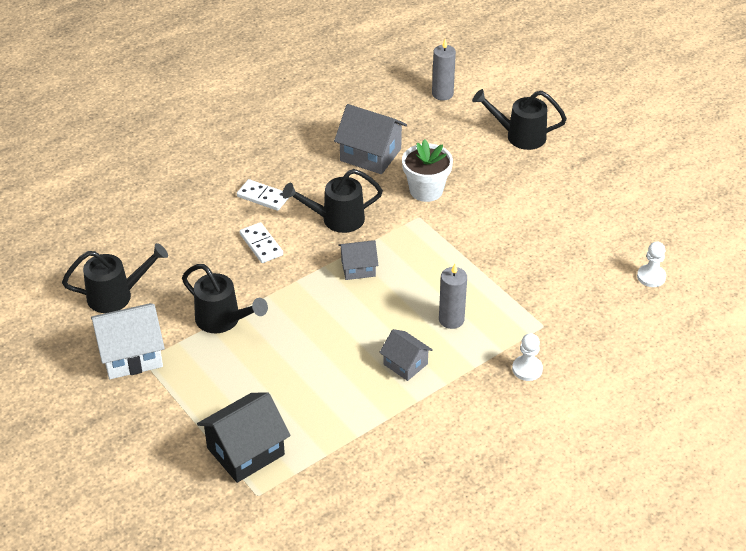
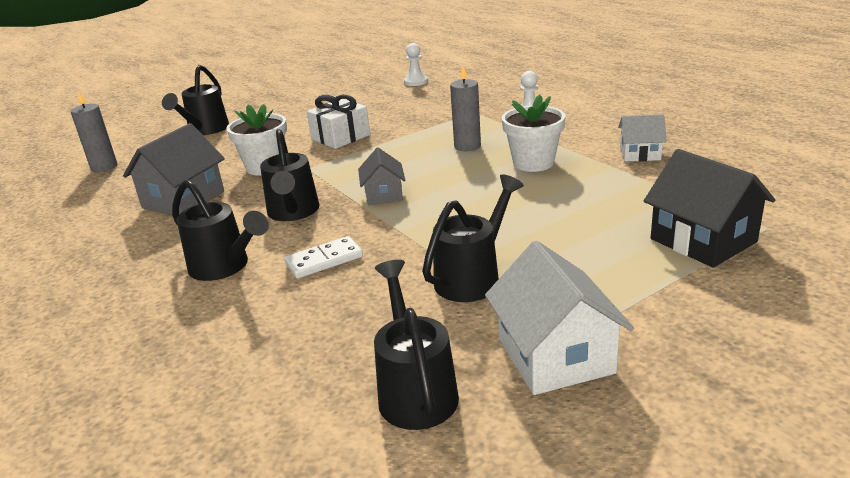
camera: 85 degrees left, 15 degrees down
white domino [237,179,288,211] -> black watering can [172,180,269,281]
grey house [379,329,433,381] -> white flower pot [502,95,566,172]
none -> white gift [306,95,370,149]
none -> white house [618,114,667,162]

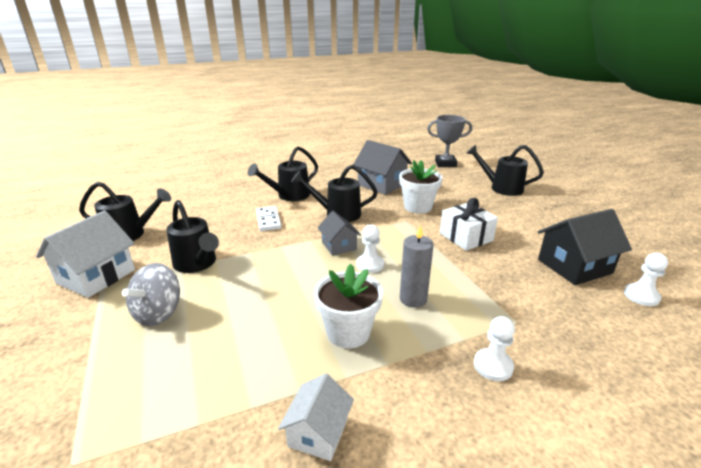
camera: 100 degrees right, 0 degrees up
grey candle [71,91,117,172] -> grey trophy [427,115,472,167]
grey house [358,148,406,205] -> grey house turned 60 degrees clockwise [318,211,361,256]
white house [485,241,634,395] -> white house turned 60 degrees counterclockwise [36,210,135,298]
black house [644,149,775,268] -> black house moved to [538,209,632,285]
none -> grey spinning top [122,263,180,326]
none -> white pawn [356,225,384,273]

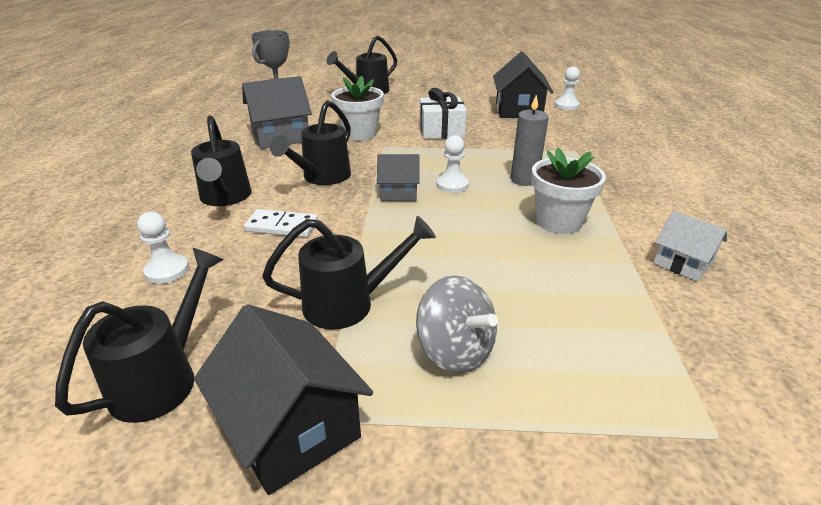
camera: 65 degrees left, 5 degrees up
white house [36,210,135,298] -> black house [194,304,373,495]
white pawn [474,316,515,381] -> white pawn moved to [137,212,189,284]

